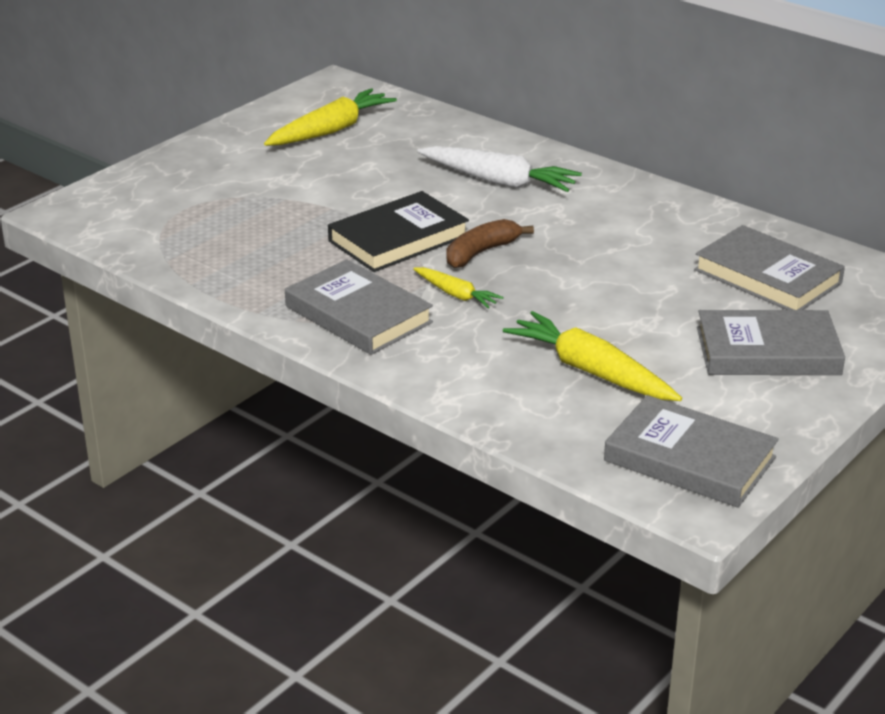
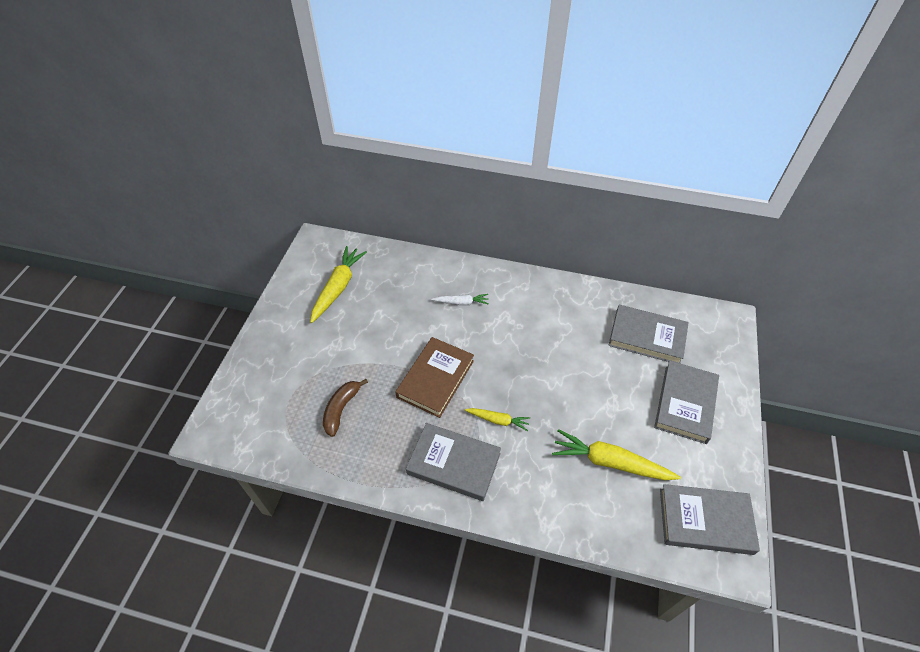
camera: 25 degrees left, 20 degrees up
black book [328,191,469,272] -> brown book [395,337,474,418]
white carrot [417,146,582,192] -> white carrot [431,294,489,305], size x0.55
brown banana [447,219,534,268] -> brown banana moved to [323,379,368,437]
grey book [697,310,845,375] -> grey book turned 45 degrees counterclockwise [654,361,719,444]

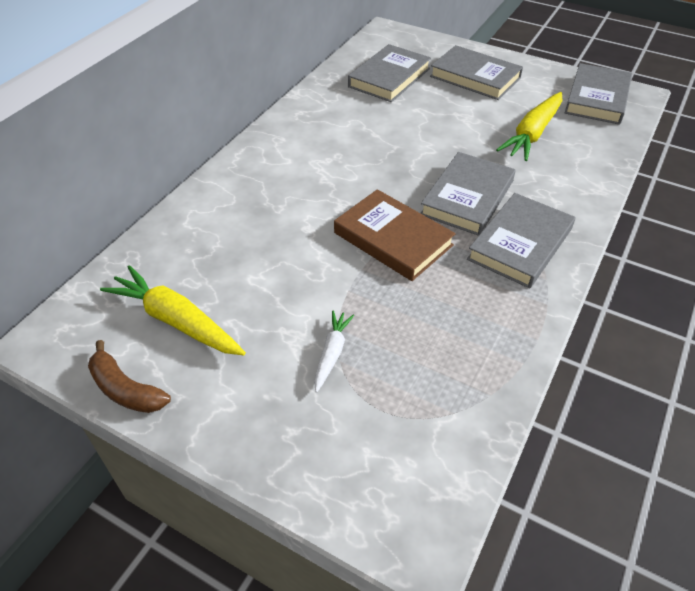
camera: 75 degrees left, 5 degrees down
brown banana [323,379,368,437] -> brown banana moved to [88,340,171,413]
white carrot [431,294,489,305] -> white carrot moved to [314,311,355,393]
yellow carrot [465,408,530,431] -> grey book [421,152,516,236]

